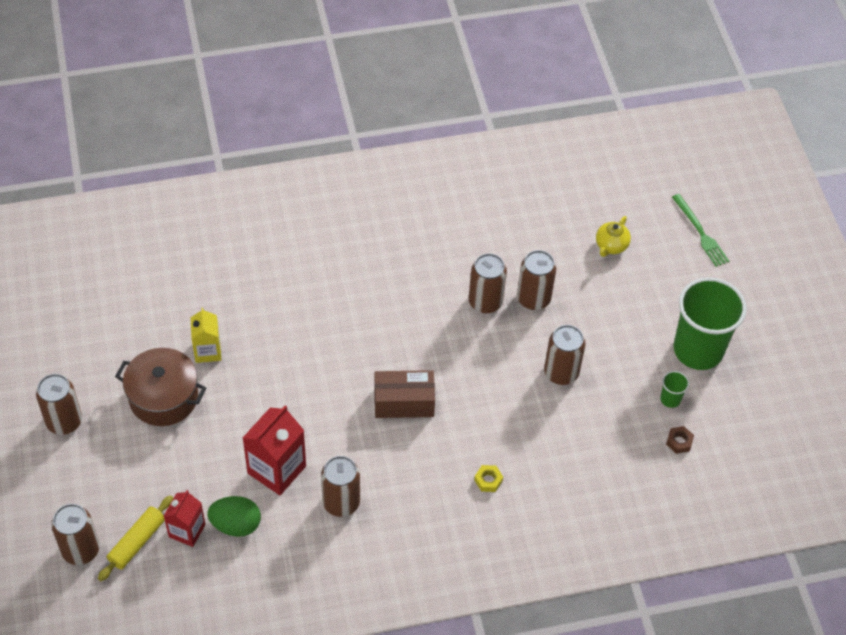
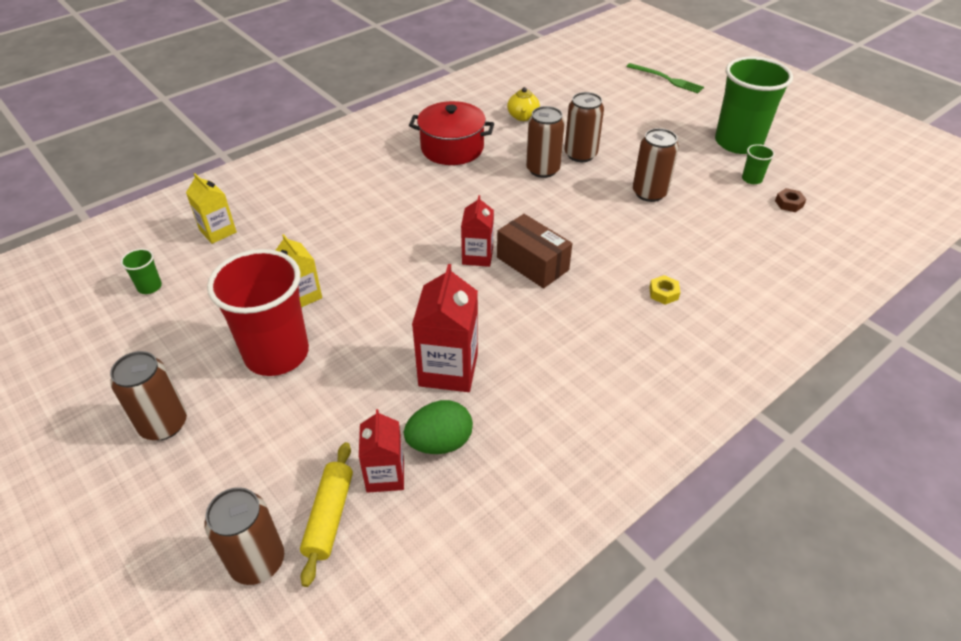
camera: 25 degrees left, 10 degrees down
brown pot [115,348,206,426] -> red cup [207,249,309,376]
brown can [321,456,360,517] -> none
brown box [375,370,435,418] -> brown box turned 75 degrees clockwise [497,214,572,288]
yellow teapot [596,216,631,257] -> yellow teapot moved to [507,87,540,121]
none -> green cup [121,249,162,294]
none -> yellow carton [186,173,237,244]
none -> red pot [409,101,494,165]
none -> red carton [461,195,494,267]

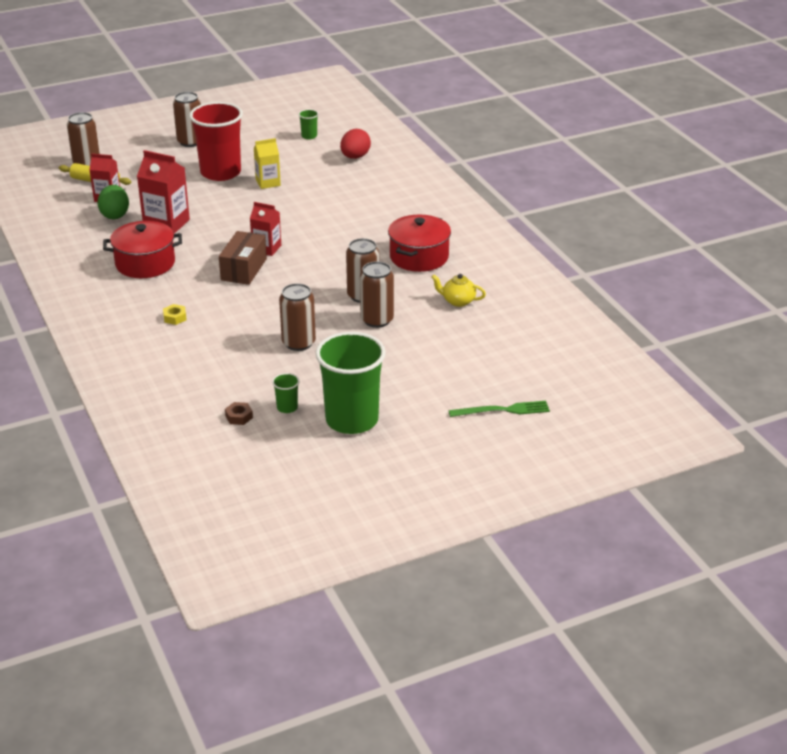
camera: 105 degrees right, 10 degrees down
yellow carton [186,173,237,244] -> red egg [340,129,371,159]
brown box [497,214,572,288] -> brown box turned 45 degrees counterclockwise [219,231,267,285]
green fork [627,63,704,93] -> green fork turned 150 degrees counterclockwise [448,401,550,417]
none -> red pot [103,221,182,278]

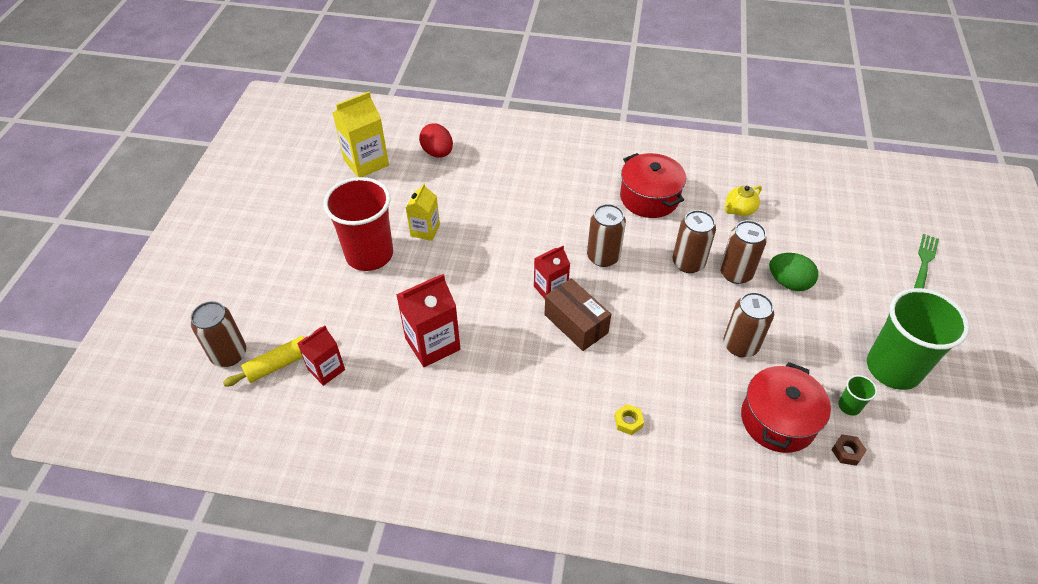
camera: 55 degrees left, 15 degrees up
green egg [98,185,129,219] -> green egg moved to [769,253,818,291]
red pot [103,221,182,278] -> red pot moved to [741,362,831,453]
brown can [173,92,201,147] -> brown can moved to [587,204,626,267]
green cup [298,109,318,139] -> yellow carton [333,92,389,177]

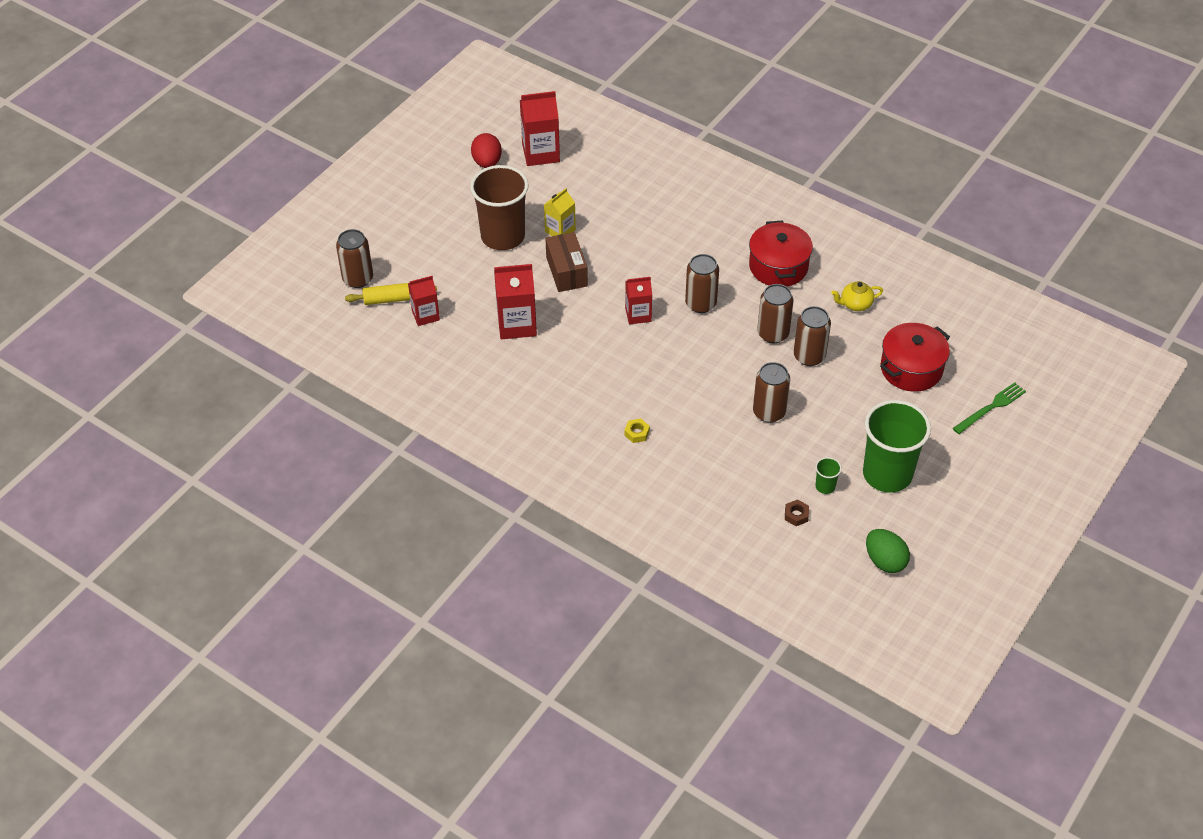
camera: 25 degrees right, 0 degrees up
red cup [324,177,393,271] -> brown cup [470,165,529,250]
yellow carton [333,92,389,177] -> red carton [520,91,560,166]
red egg [419,123,453,158] -> red egg moved to [471,133,502,168]
brown box [545,278,611,351] -> brown box moved to [545,232,588,292]
red pot [741,362,831,453] -> red pot moved to [880,323,950,392]
green egg [769,253,818,291] -> green egg moved to [866,529,910,573]

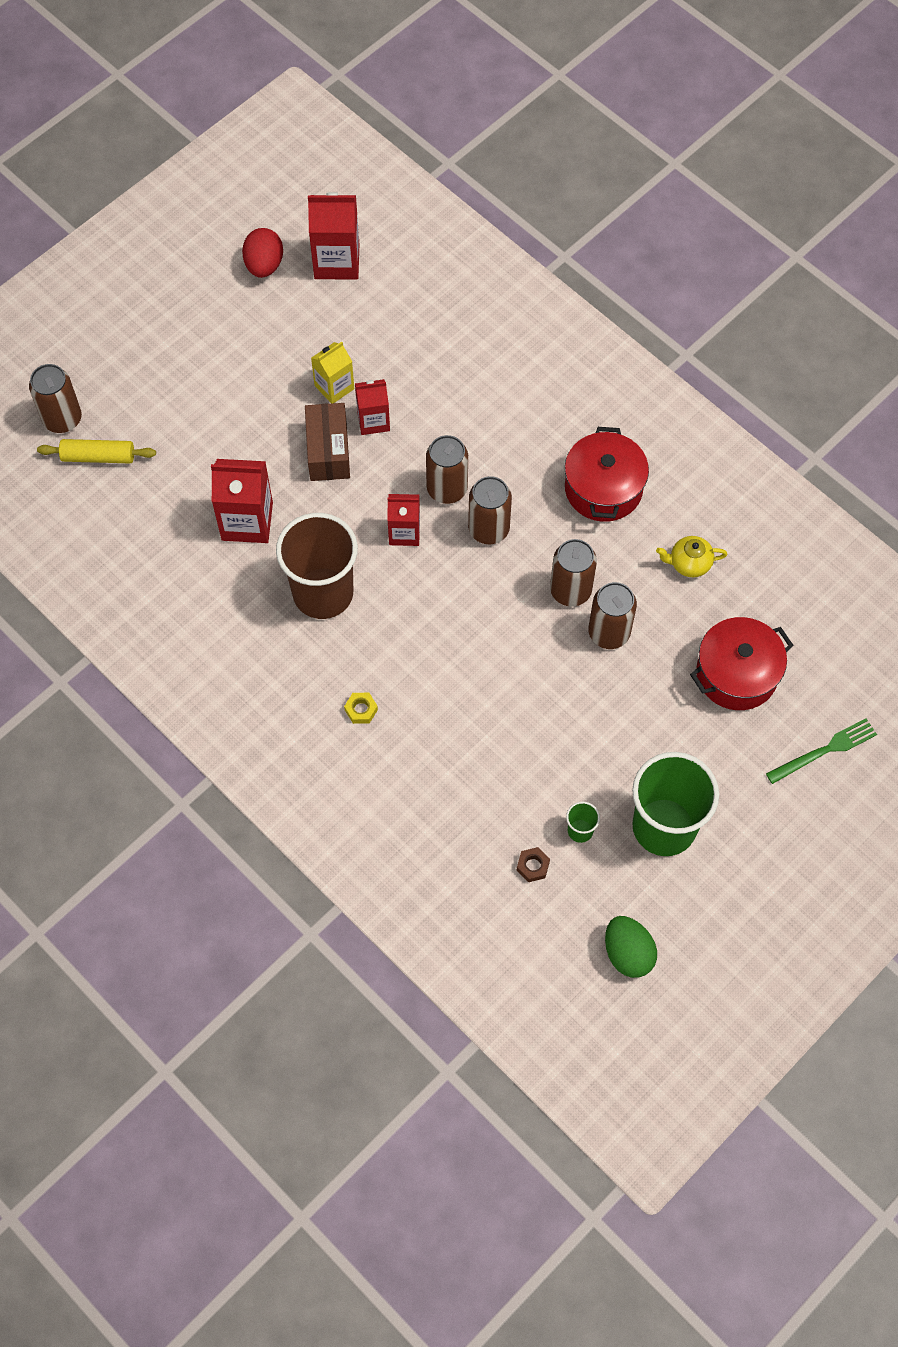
camera: 10 degrees right, 15 degrees up
red carton [408,276,440,326] -> red carton moved to [355,379,390,435]
brown cup [470,165,529,250] -> brown cup moved to [276,513,358,619]
brown can [753,362,790,423] -> brown can moved to [426,435,468,504]

